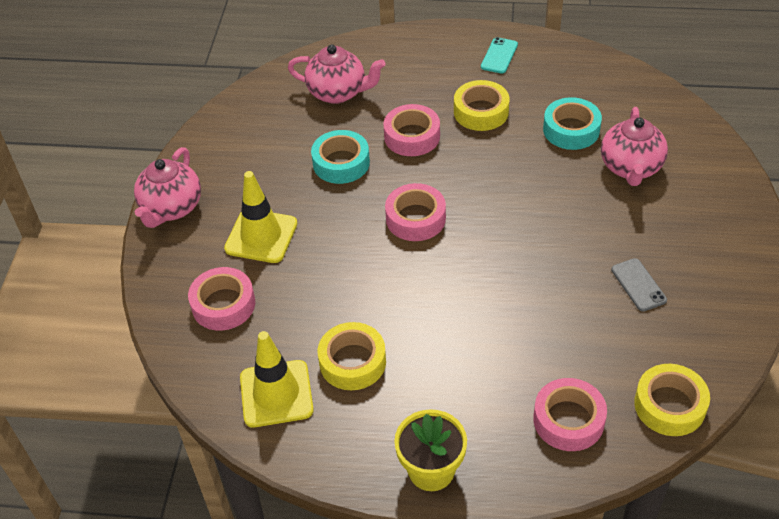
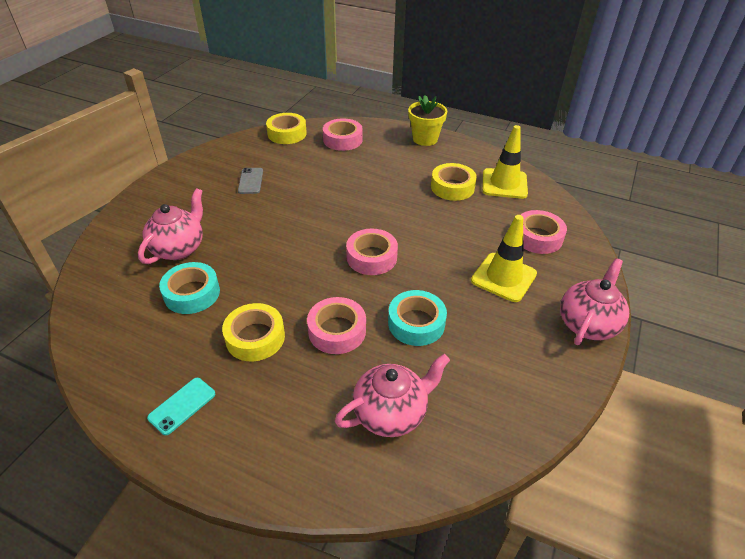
camera: 165 degrees left, 5 degrees down
pink teapot [288,44,386,104] -> pink teapot turned 120 degrees clockwise [335,354,450,437]

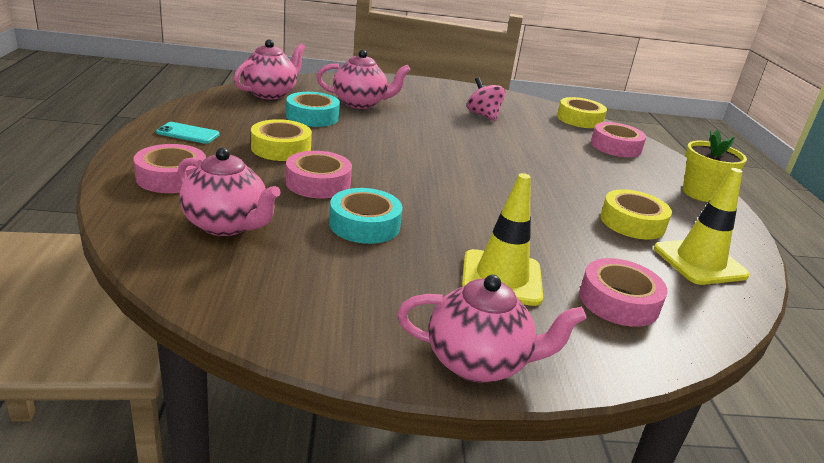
camera: 60 degrees right, 15 degrees down
grey phone [238,168,263,194] -> pink spinning top [467,77,505,121]
pink tape [346,229,398,275] -> pink tape moved to [133,144,206,193]
none -> pink teapot [234,39,306,99]

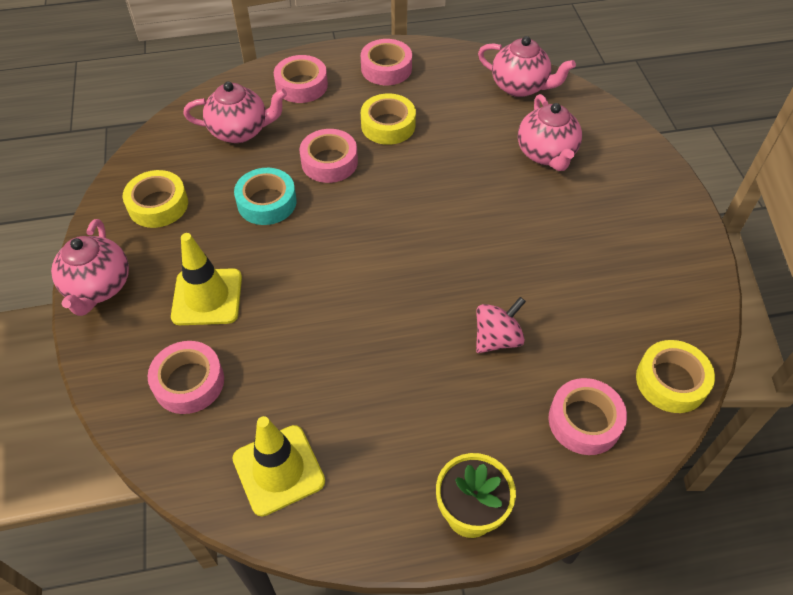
camera: 85 degrees right, 25 degrees up
turquoise phone [156,122,220,144] -> pink tape [361,39,412,85]
pink teapot [178,148,281,236] -> pink teapot turned 120 degrees counterclockwise [183,82,287,143]
turquoise tape [286,92,340,127] -> none
pink spinning top [467,77,505,121] -> pink spinning top moved to [476,297,526,353]
yellow tape [600,189,672,240] -> yellow tape moved to [123,170,188,228]

